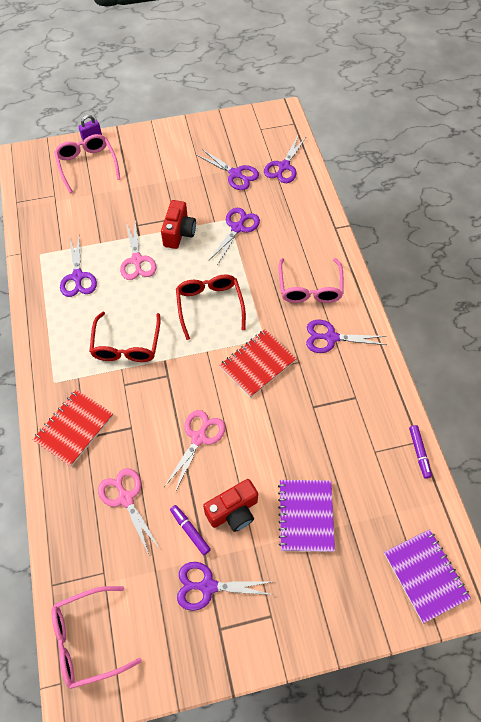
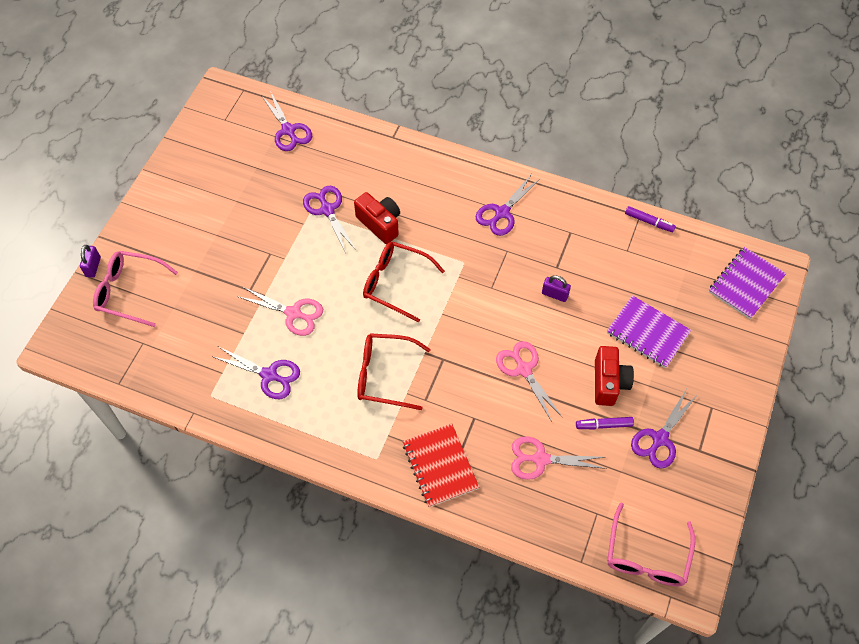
camera: 55 degrees left, 0 degrees up
red glasses [89,311,161,362] -> red glasses turned 150 degrees clockwise [357,333,431,410]
red camera [161,200,196,249] -> red camera moved to [354,192,400,244]
purple scissors [197,149,259,190] -> none
red notebook [219,329,297,398] -> none
pink glasses [279,258,344,303] -> none
purple notebook [384,529,471,623] -> purple notebook turned 60 degrees counterclockwise [709,247,786,319]
none -> purple padlock [542,275,571,302]

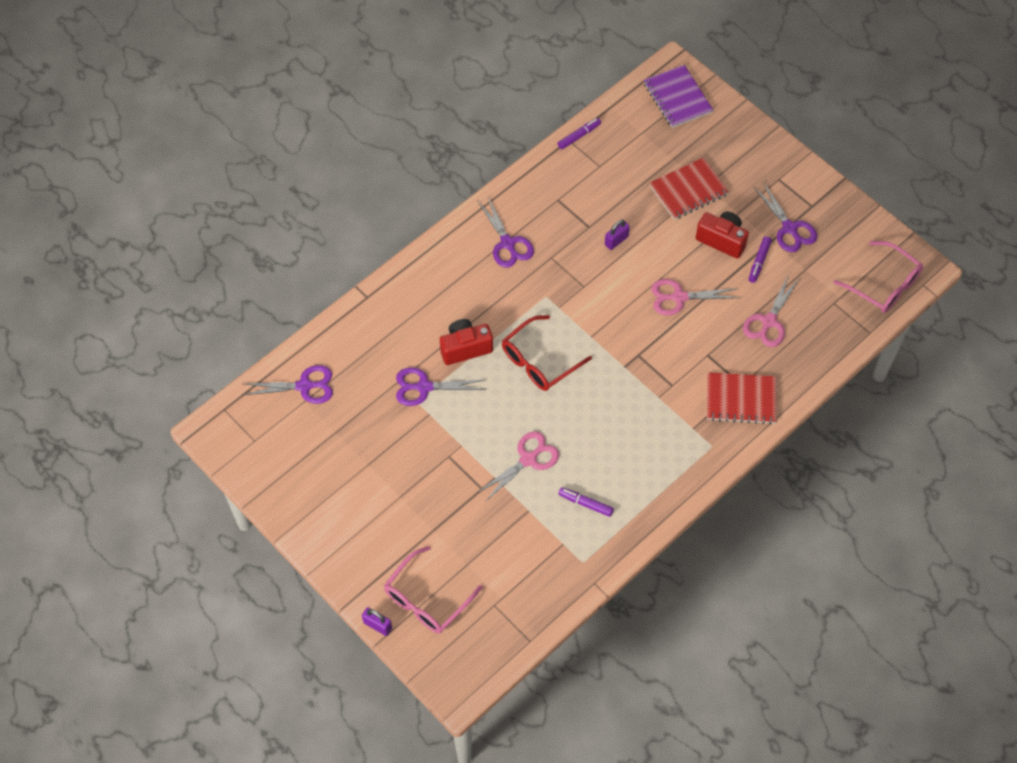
camera: 65 degrees left, 0 degrees up
purple scissors [214,346,300,399] -> purple marker [558,487,614,517]
red glasses [357,333,431,410] -> none
purple notebook [607,295,691,368] -> red notebook [649,157,729,220]

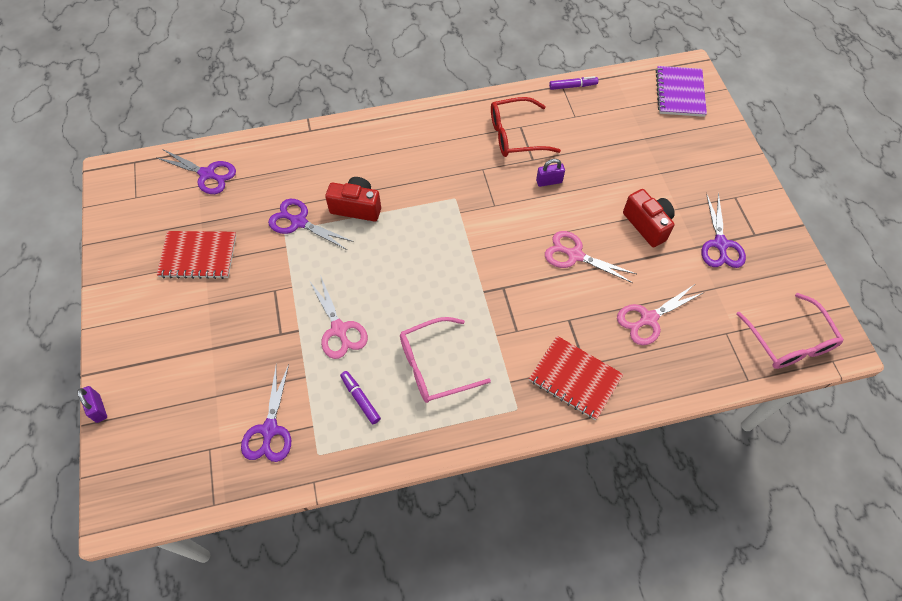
camera: 30 degrees right, 0 degrees up
pink glasses [384,546,482,633] -> pink glasses moved to [400,317,491,403]
pink scissors [477,431,559,502] -> pink scissors turned 75 degrees clockwise [310,275,368,359]
purple scissors [478,197,534,268] -> purple scissors moved to [241,364,291,462]
red glasses [502,315,592,391] -> red glasses moved to [491,97,561,157]
red notebook [649,157,729,220] -> red notebook moved to [157,231,236,279]
purple marker [749,236,772,283] -> none

